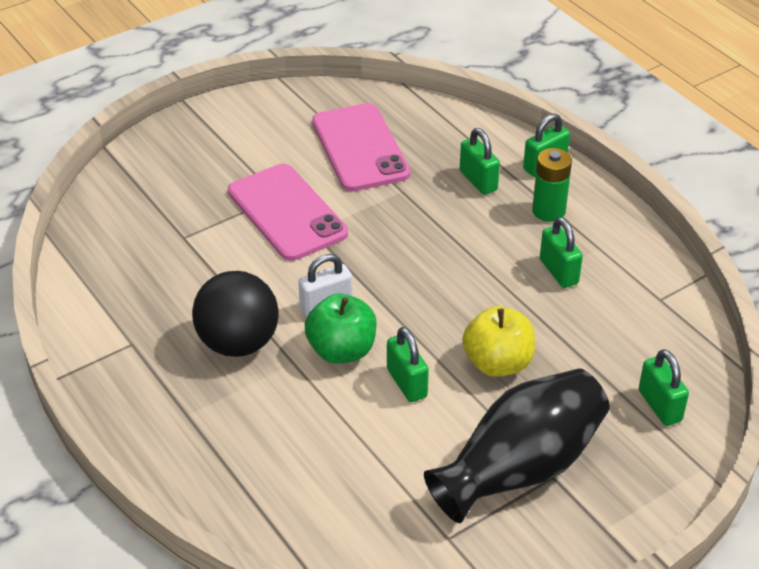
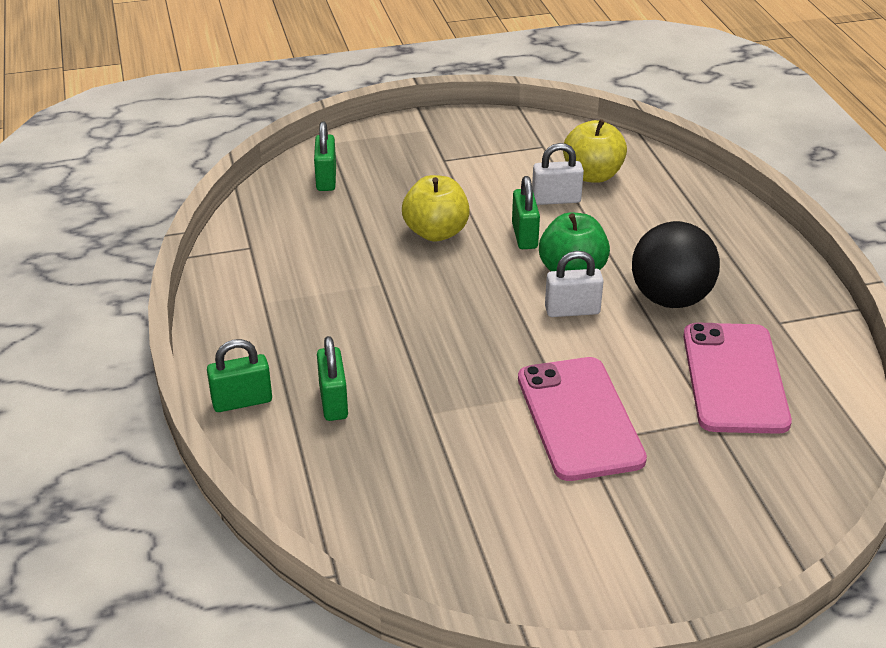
camera: 160 degrees left, 5 degrees down
pink phone [312,103,410,191] -> pink phone moved to [683,323,792,434]
black vase [424,368,610,523] -> none
green battery [532,148,572,222] -> none
green padlock [540,217,583,288] -> none
none -> white padlock [532,143,584,205]
none -> yellow apple [563,119,627,183]

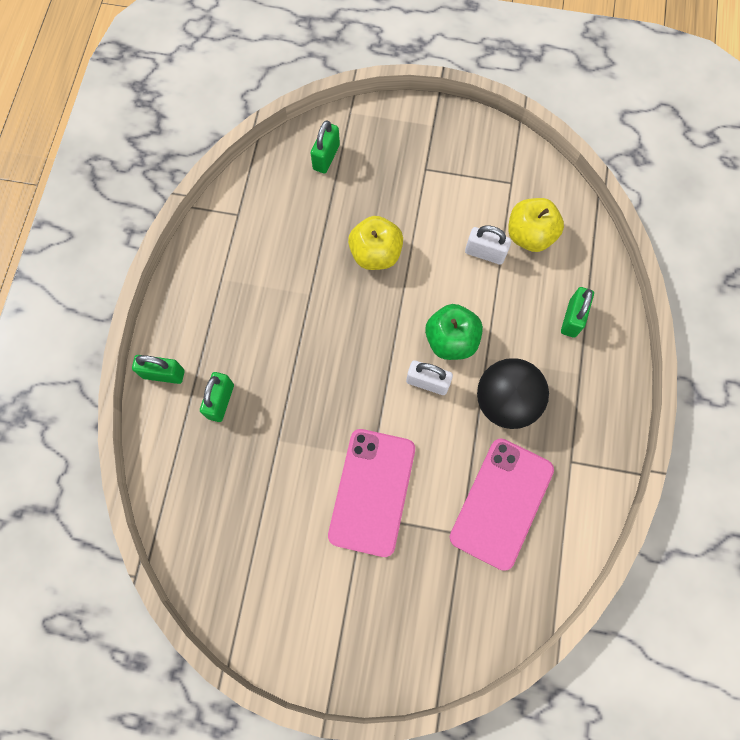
camera: 25 degrees right, 35 degrees up
green padlock [512,176,540,249] -> green padlock moved to [561,287,594,338]

